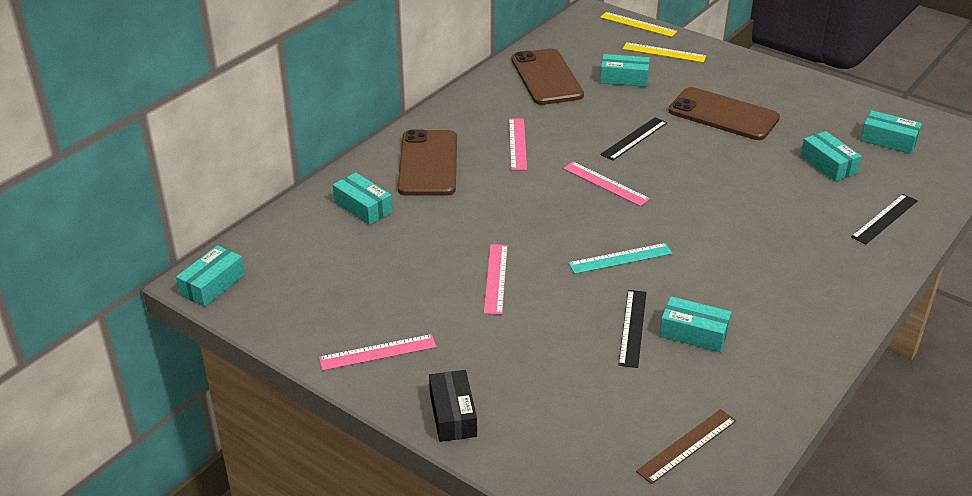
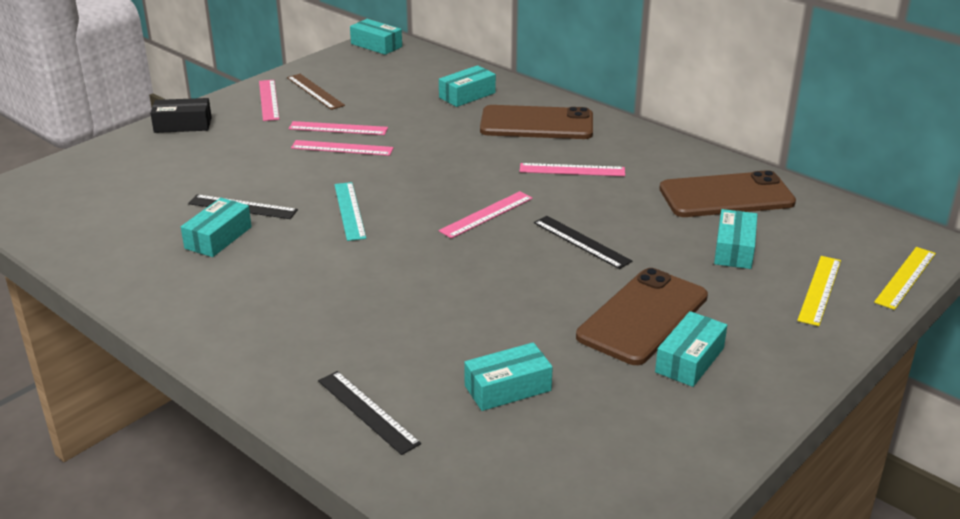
camera: 95 degrees right, 5 degrees down
brown ruler [636,409,736,484] -> brown ruler moved to [287,74,345,110]
turquoise box [860,110,922,154] -> turquoise box moved to [655,311,727,387]
none -> pink ruler [289,121,388,135]

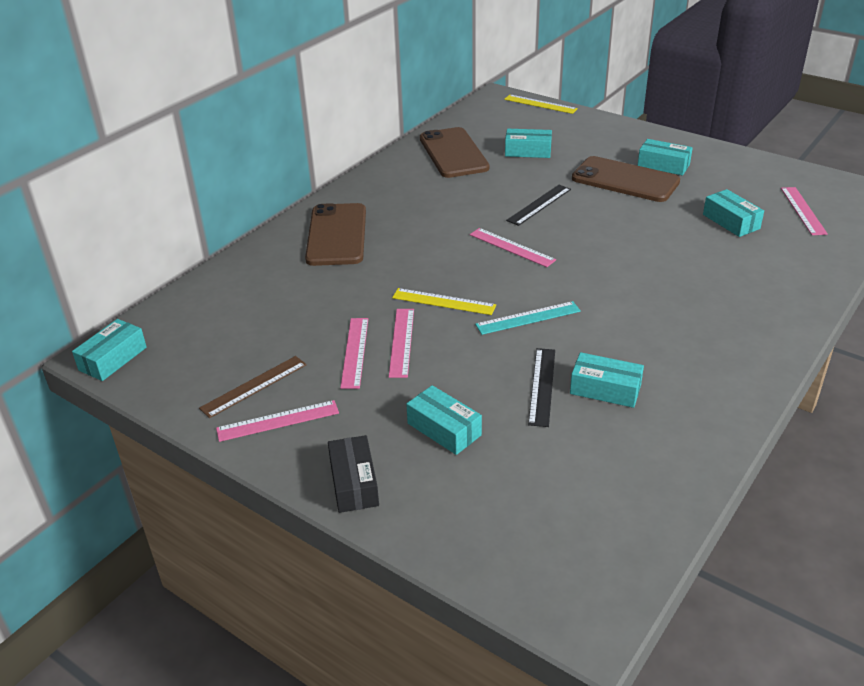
camera: 95 degrees left, 5 degrees up
black ruler [318,371,421,455] -> none
turquoise box [439,65,496,107] -> turquoise box moved to [406,385,482,455]
pink ruler [520,163,625,176] -> pink ruler moved to [781,187,828,235]
yellow ruler [797,256,841,326] -> yellow ruler moved to [392,288,496,315]

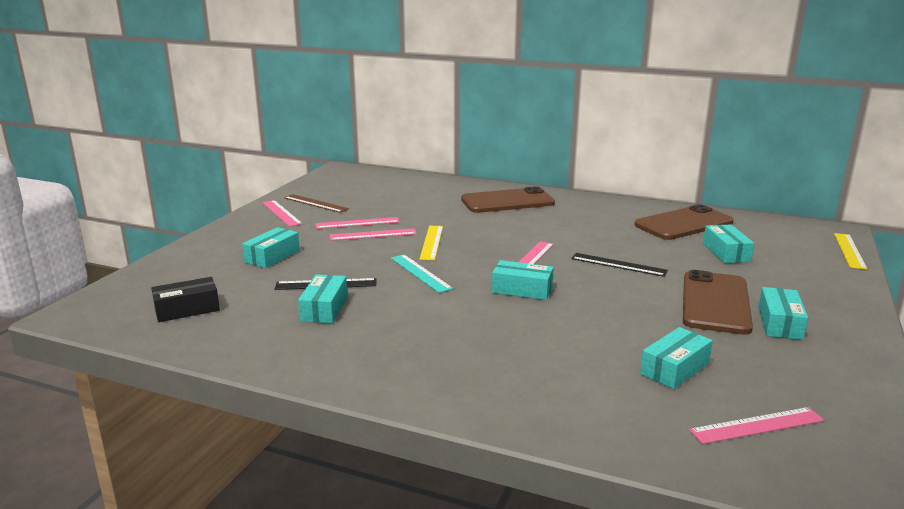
camera: 75 degrees right, 15 degrees down
turquoise box [72,319,147,381] -> turquoise box moved to [492,260,554,300]
black box [328,435,379,513] -> black box moved to [151,277,220,322]

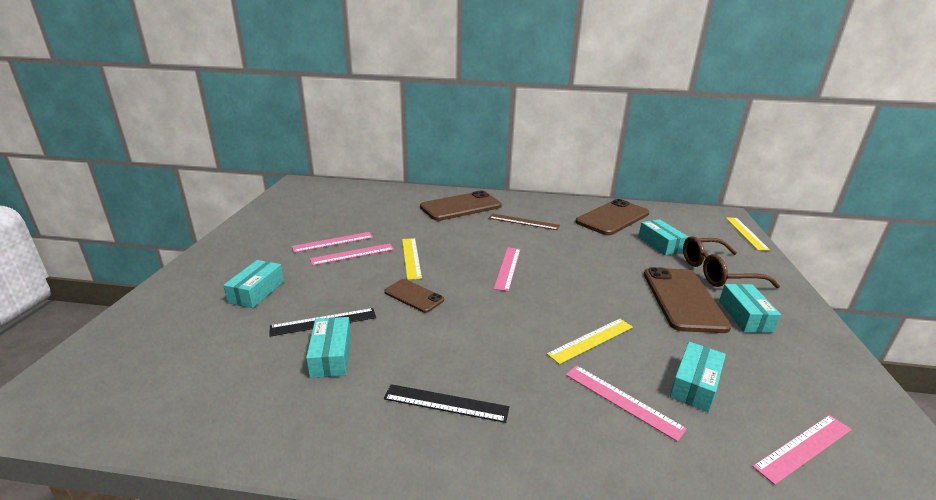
camera: 15 degrees left, 5 degrees up
black box [151,277,220,322] -> none
pink ruler [262,200,303,227] -> pink ruler moved to [566,365,687,442]
brown ruler [284,194,349,213] -> brown ruler moved to [489,213,560,230]
turquoise ruler [391,254,453,293] -> brown phone [384,279,444,313]
turquoise box [492,260,554,300] -> none
black ruler [571,253,668,277] -> black ruler moved to [384,384,509,423]
none -> yellow ruler [547,319,633,364]
none -> brown glasses [683,236,780,288]

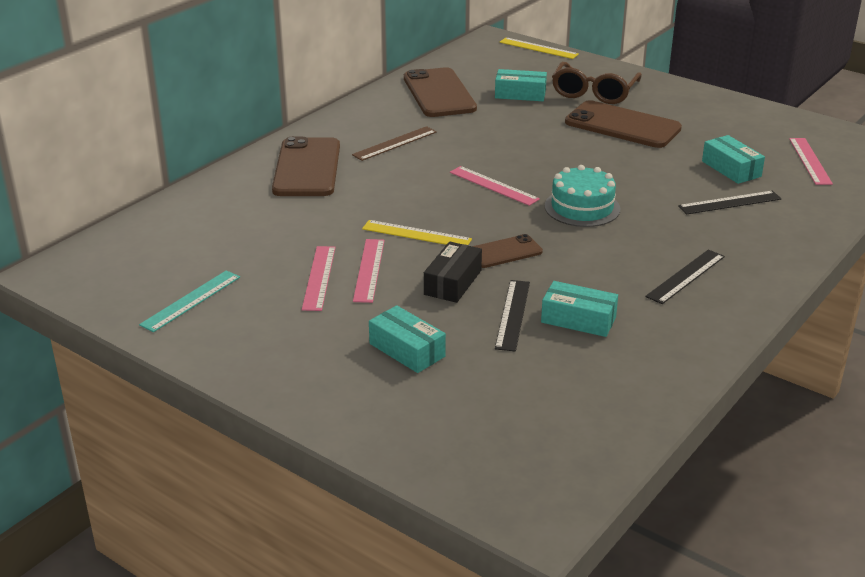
camera: 60 degrees left, 5 degrees up
yellow ruler [547,319,633,364] -> none
pink ruler [566,365,687,442] -> black ruler [678,191,781,215]
turquoise box [719,284,781,333] -> none
none -> turquoise ruler [139,270,240,332]
none -> black box [424,241,482,303]
none -> turquoise cake [544,165,620,227]

